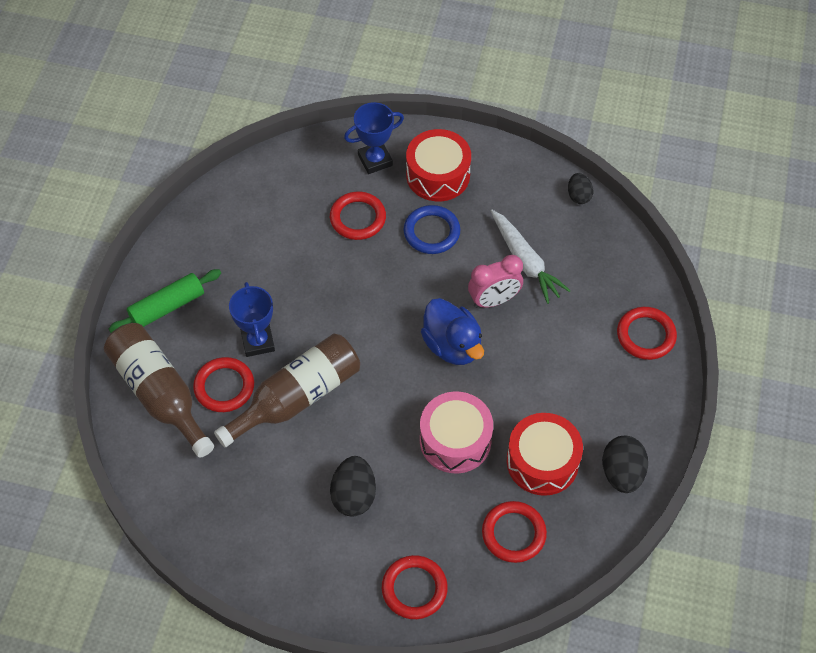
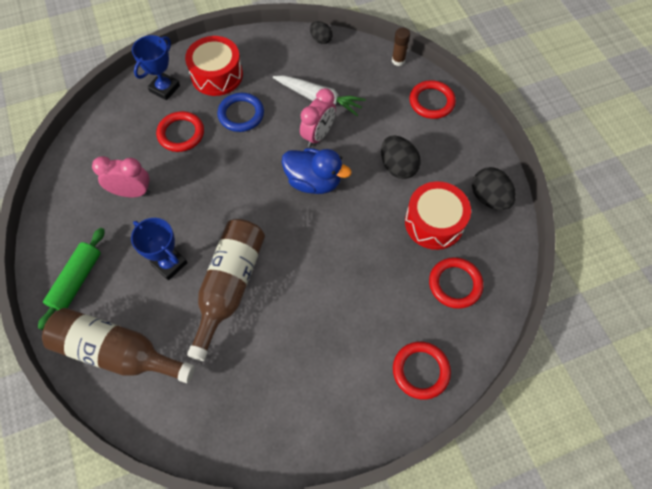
camera: 35 degrees left, 5 degrees up
red ring [193,357,254,412] -> none
black egg [330,456,376,517] -> black egg moved to [381,135,421,179]
pink drum [420,391,493,474] -> none
none -> pink clock [92,156,150,197]
none -> brown glue stick [392,28,410,66]

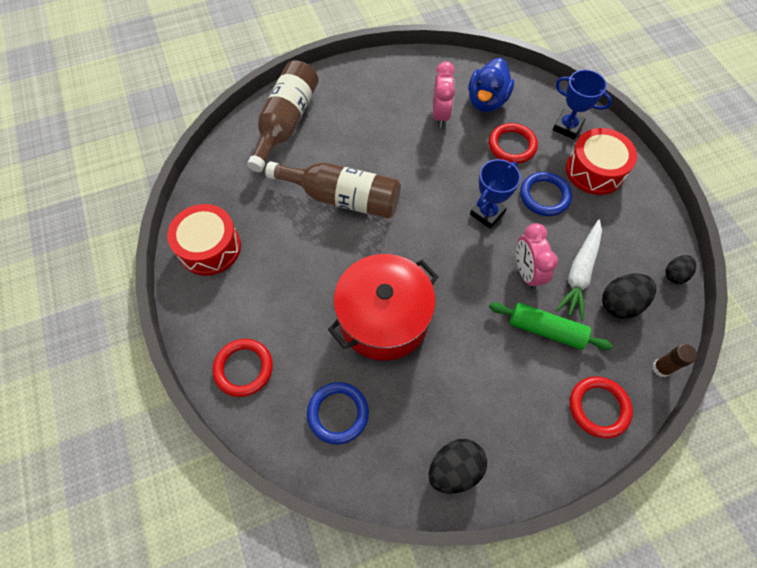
camera: 90 degrees right, 0 degrees up
green rolling pin [38,228,105,330] -> green rolling pin moved to [489,302,613,350]
blue trophy [131,218,188,280] -> blue trophy moved to [470,159,521,229]
blue duck [282,148,352,194] -> blue duck moved to [468,58,514,112]
pink clock [300,88,336,147] -> pink clock turned 45 degrees clockwise [516,223,558,290]
black egg [381,135,421,179] -> black egg moved to [602,274,656,319]
red drum [405,181,471,250] -> red drum moved to [167,204,241,276]
red ring [429,257,483,309] -> blue ring [307,382,369,445]
none -> red pot [328,254,438,361]

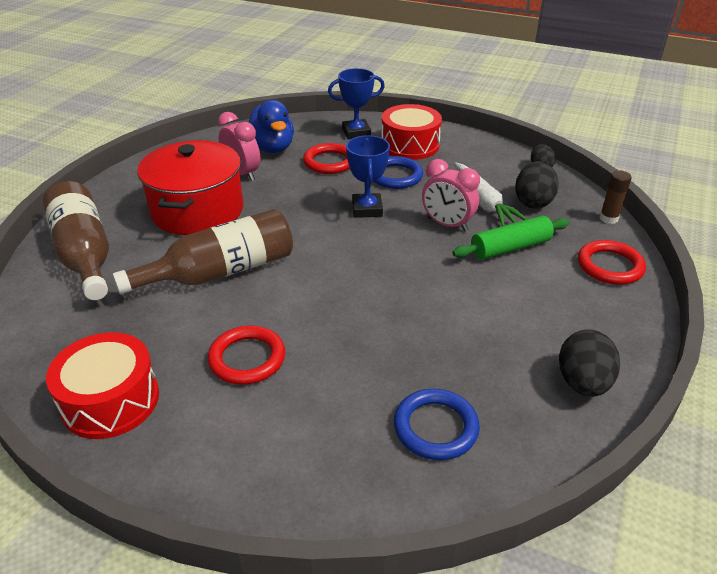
camera: 45 degrees left, 25 degrees down
red ring [213,339,273,397] -> red ring moved to [208,326,285,385]
red pot [328,254,438,361] -> red pot moved to [137,140,244,235]

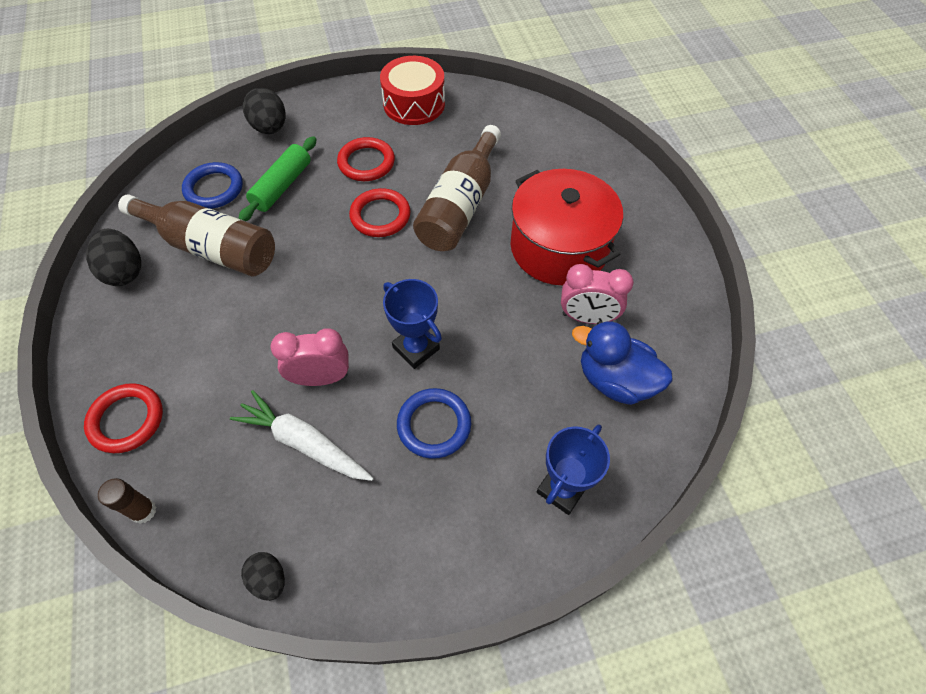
camera: 140 degrees right, 20 degrees up
brown bottle [43,181,109,300] -> brown bottle moved to [118,195,275,276]
red ring [303,143,350,174] -> red ring moved to [349,188,411,237]
red drum [381,104,442,160] -> none
green rolling pin [452,216,570,260] -> green rolling pin moved to [238,136,317,221]
black egg [515,161,559,209] -> black egg moved to [243,88,286,134]

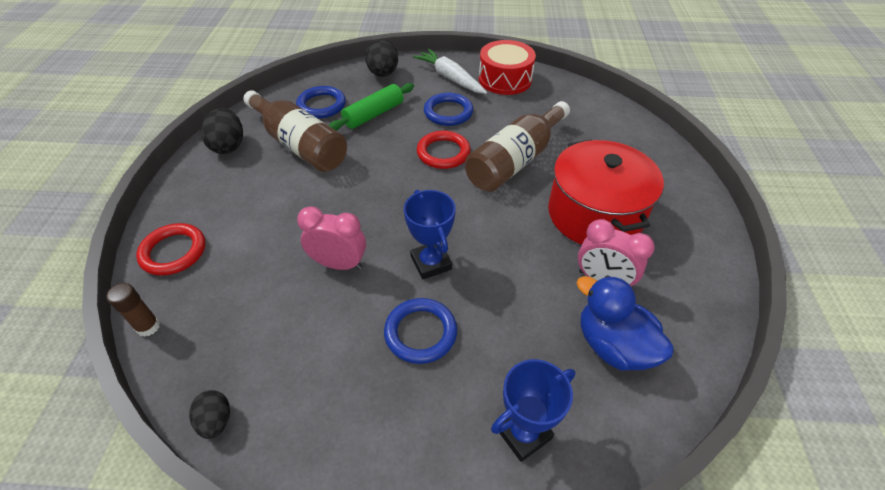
camera: 20 degrees right, 10 degrees down
white carrot [230,390,374,481] -> white carrot moved to [413,49,487,94]
red ring [337,137,395,181] -> blue ring [424,92,473,126]

